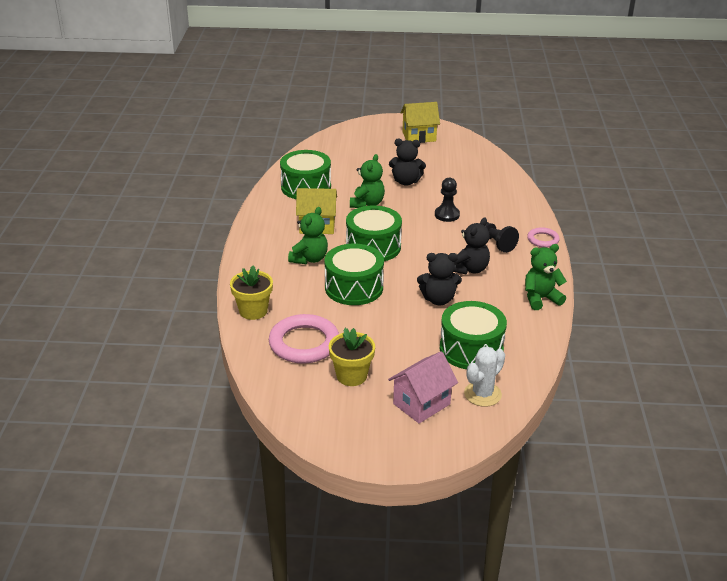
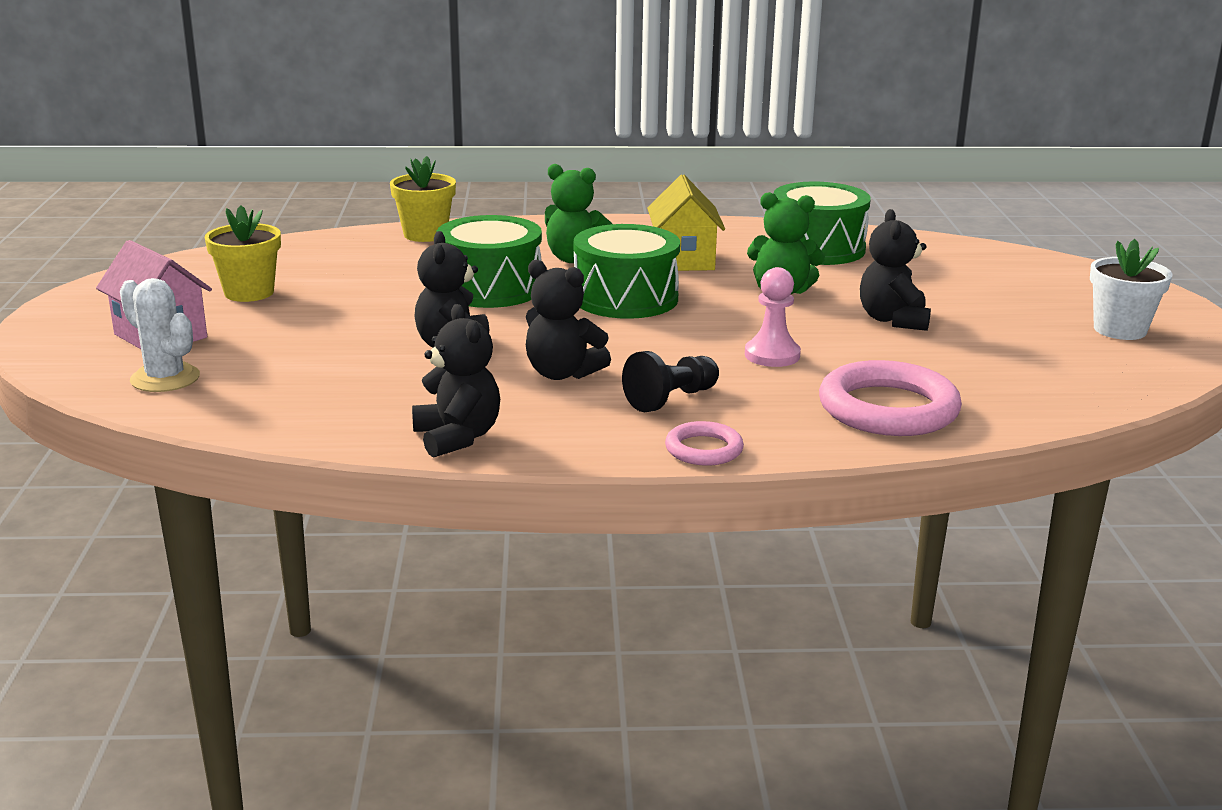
camera: 85 degrees right, 10 degrees down
pink ring [269,314,339,363] -> pink ring moved to [819,360,962,436]
yellow house [400,102,440,143] -> white flower pot [1090,239,1172,340]
black pawn [435,177,460,222] -> pink pawn [745,267,801,367]
green drum [440,301,507,369] -> none
green teddy bear [525,244,567,310] -> black teddy bear [412,304,500,458]

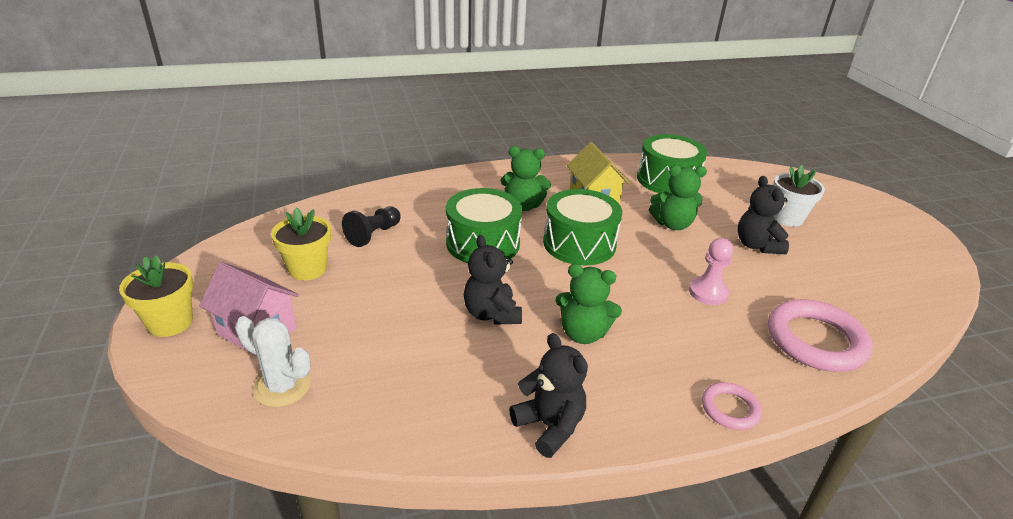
camera: 15 degrees left, 10 degrees up
yellow flower pot [390,156,456,242] -> yellow flower pot moved to [119,255,193,337]
black teddy bear [526,260,611,380] -> green teddy bear [555,264,622,344]
black pawn [622,351,719,412] -> black pawn moved to [342,206,401,247]
white flower pot [1090,239,1172,340] -> white flower pot moved to [773,165,825,227]

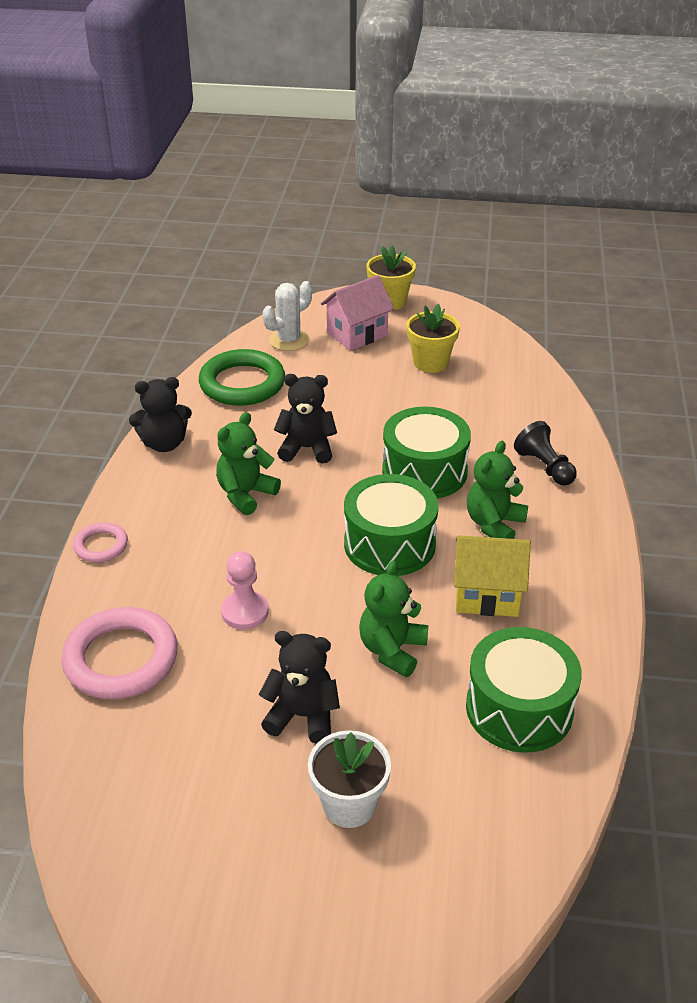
camera: 115 degrees right, 5 degrees up
black pawn [342,206,401,247] -> black pawn moved to [514,421,577,486]
none -> green ring [199,349,285,406]

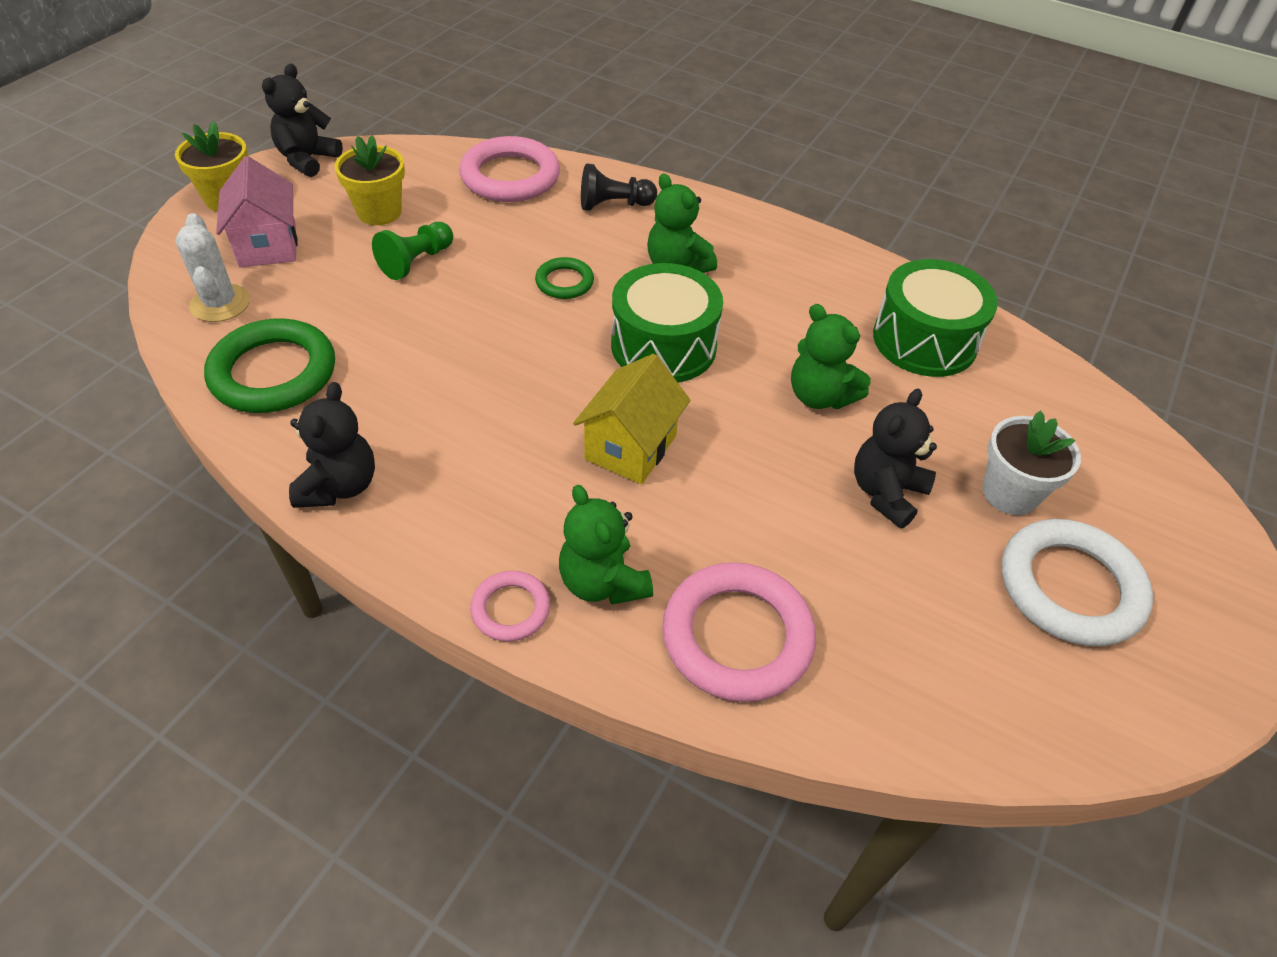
camera: 70 degrees left, 10 degrees up
green teddy bear [216,412,281,515] -> green teddy bear moved to [559,485,653,605]
pink pawn [221,551,269,630] -> none
black teddy bear [274,374,337,464] -> black teddy bear moved to [262,63,343,177]
green drum [382,407,471,499] -> green ring [535,257,594,299]
yellow house [454,535,531,617] -> yellow house moved to [573,354,690,484]
none -> green pawn [372,222,453,280]
none -> pink ring [459,136,560,202]
none -> white ring [1002,519,1153,646]

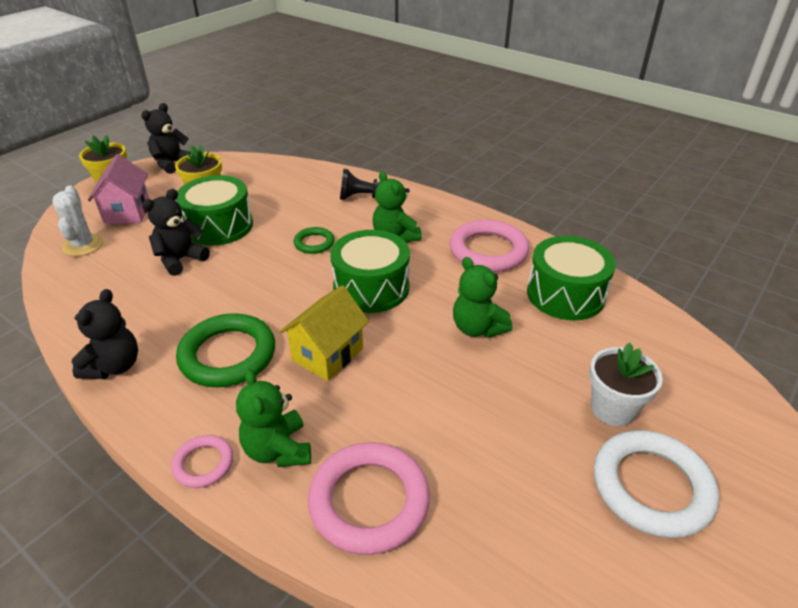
camera: 10 degrees right, 10 degrees down
green ring [204,318,335,413] -> green ring moved to [176,313,275,387]
green pawn [372,222,453,280] -> green drum [176,175,253,246]
pink ring [459,136,560,202] -> pink ring moved to [450,219,529,272]
black teddy bear [854,389,937,529] -> black teddy bear moved to [142,189,210,276]

